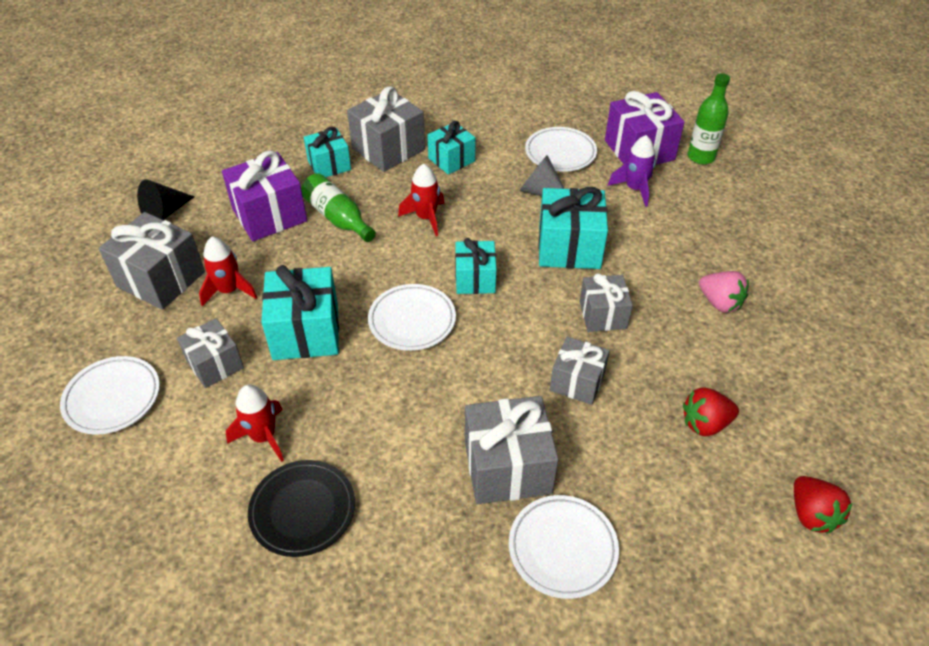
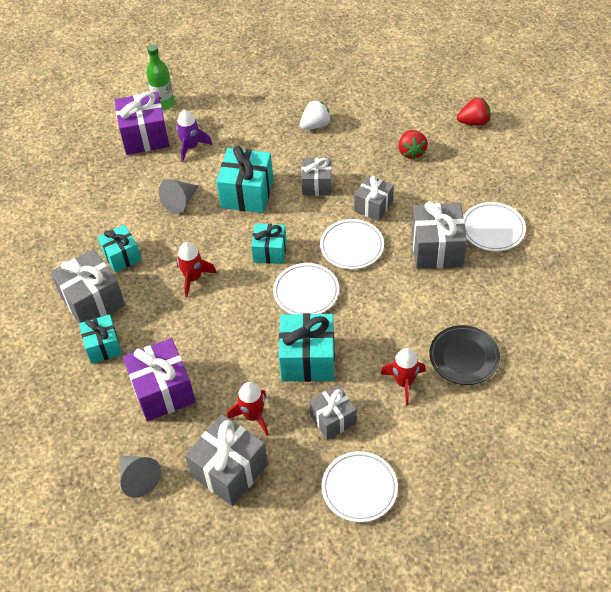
camera: 80 degrees left, 5 degrees up
black cone [137,179,195,220] -> grey cone [120,455,161,498]
green bottle [301,173,376,242] -> none
white plate [525,127,597,172] -> white plate moved to [320,219,384,269]
pink strawberry [699,271,749,313] -> white strawberry [300,100,331,130]

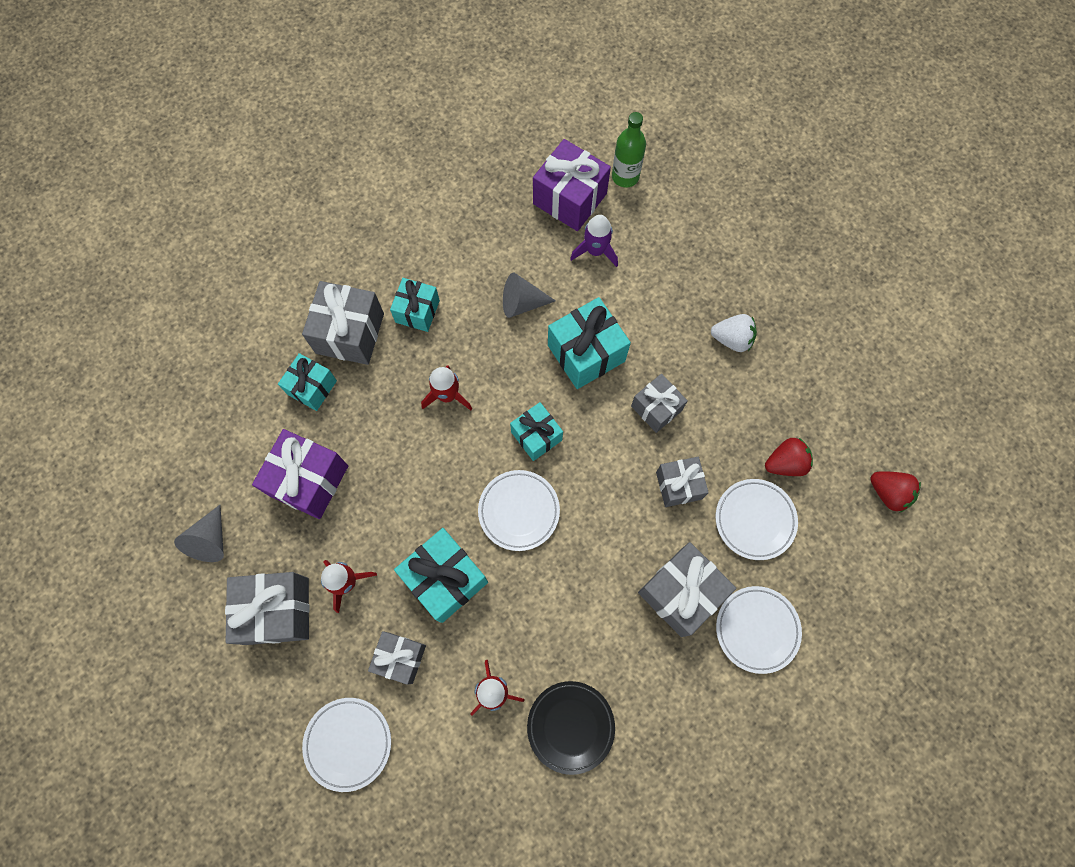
camera: 45 degrees right, 20 degrees up
white plate [320,219,384,269] -> white plate moved to [716,479,798,560]
red strawberry [398,130,428,160] -> red strawberry turned 150 degrees counterclockwise [765,438,813,476]

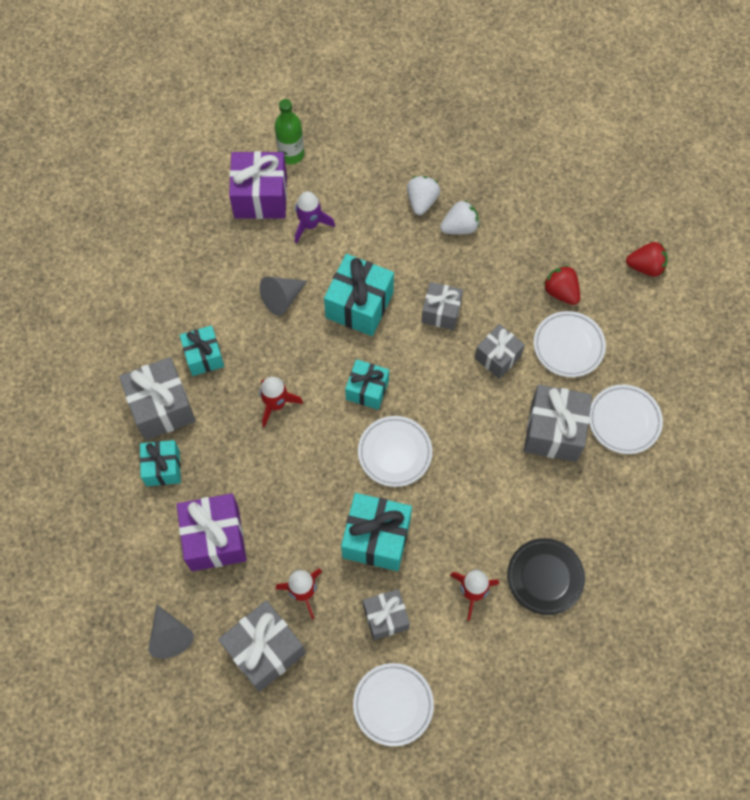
camera: 35 degrees left, 5 degrees down
red strawberry [765,438,813,476] -> red strawberry turned 75 degrees counterclockwise [543,265,580,305]
none -> white strawberry [407,176,440,215]

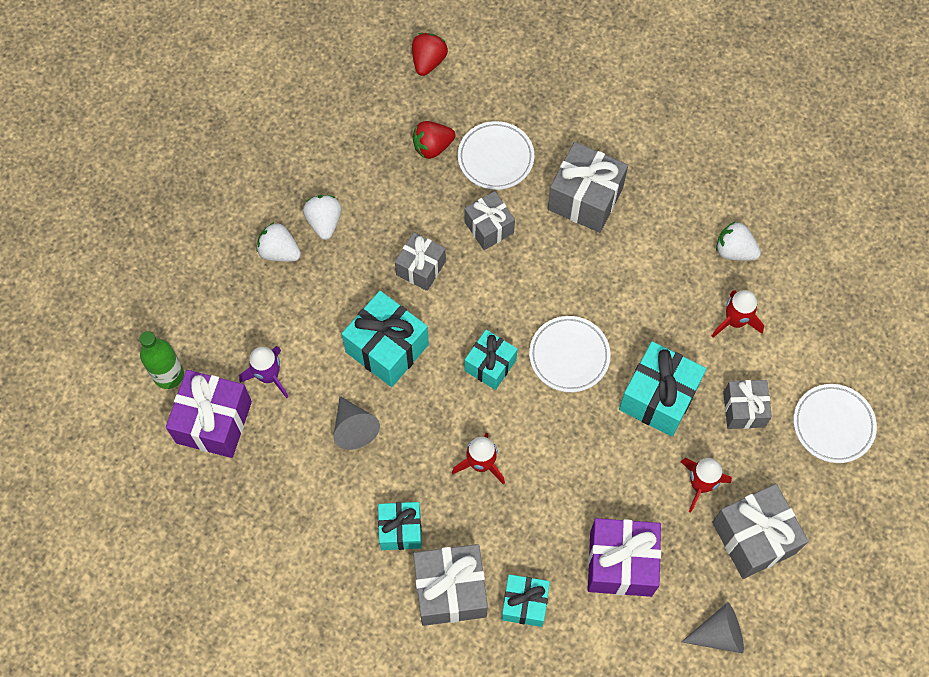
camera: 75 degrees left, 0 degrees up
black plate [507,538,585,615] -> white strawberry [716,221,761,261]
white plate [589,384,663,454] -> none

